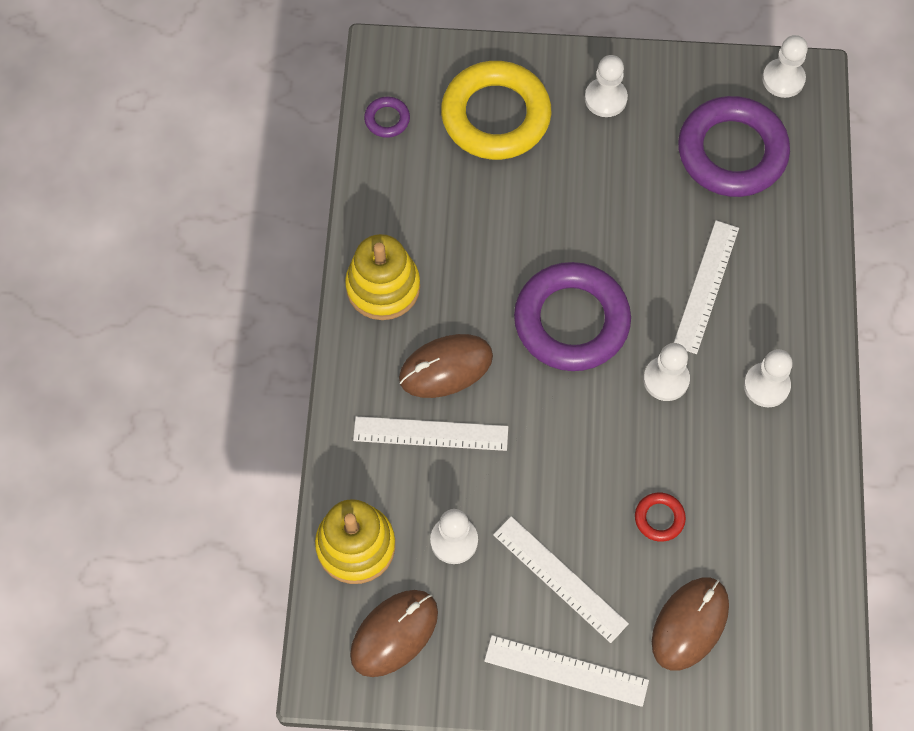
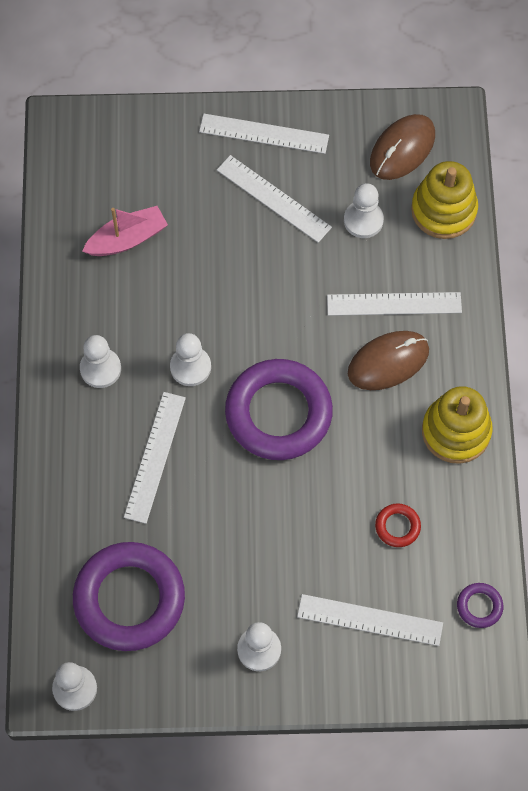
camera: 175 degrees right, 0 degrees up
yellow ring [441,61,551,160] -> white ruler [297,594,443,646]
red ring [635,493,686,542] -> red ring moved to [375,504,421,547]
brown mouse [652,578,729,671] -> none
none -> pink boat [82,206,168,256]

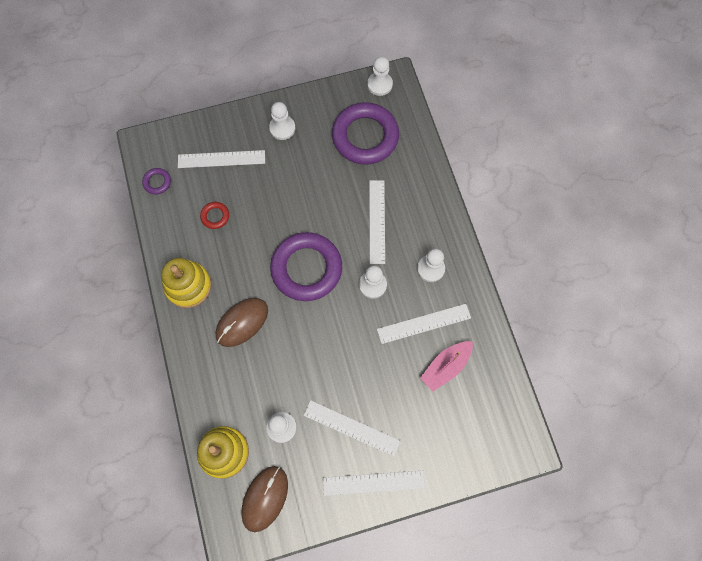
camera: 165 degrees right, 5 degrees up
white ruler [327,292,462,316] -> white ruler moved to [377,304,471,344]

